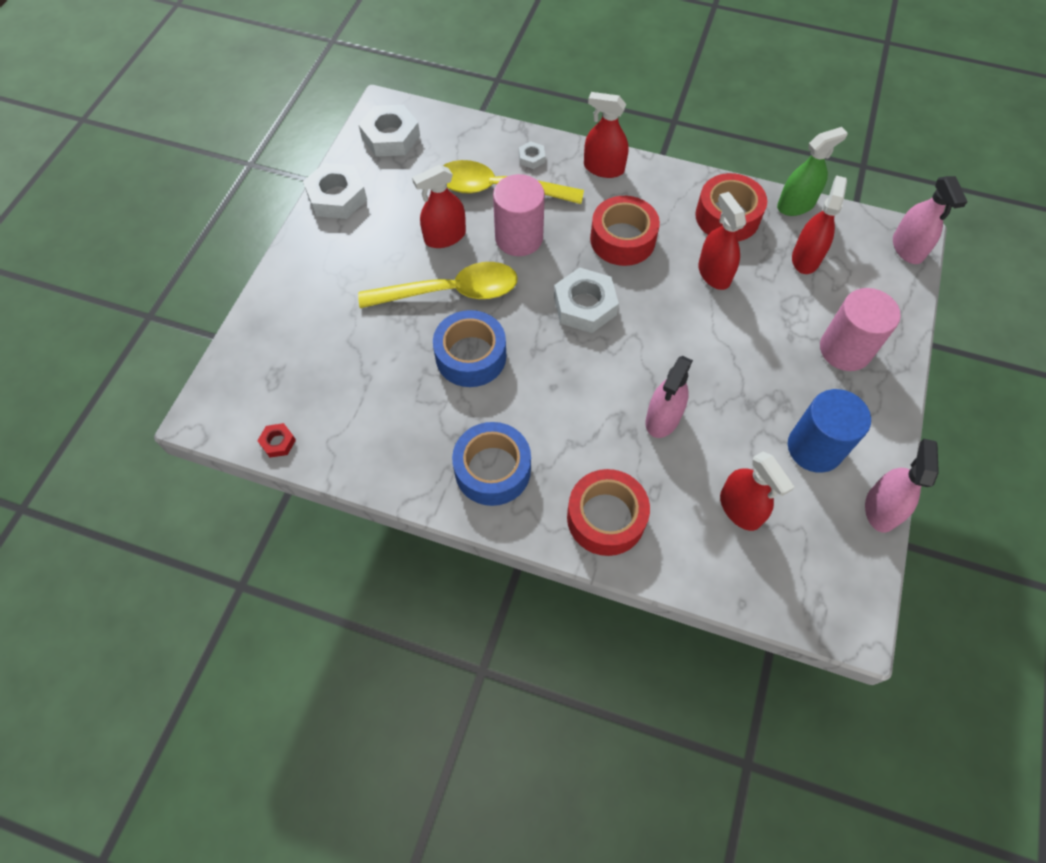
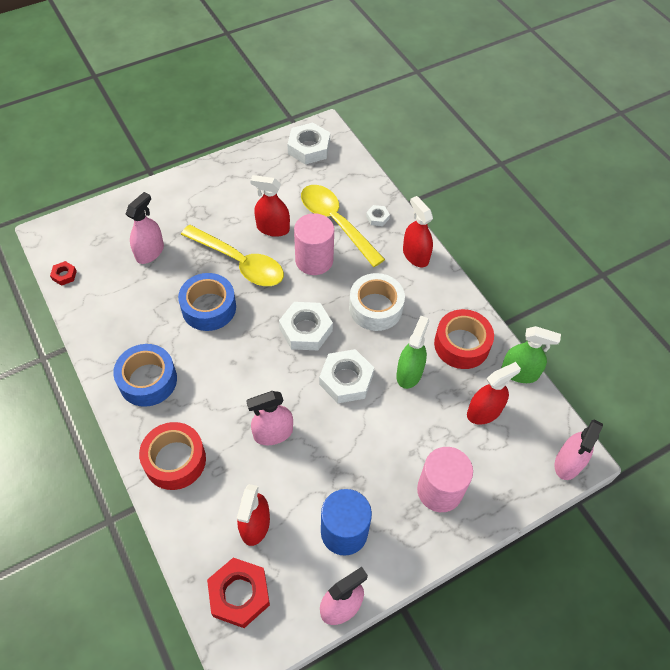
camera: 40 degrees right, 5 degrees down
white nut [303,163,367,219] -> white nut moved to [319,349,374,403]
red tape [590,196,660,266] -> white tape [349,273,405,331]
red spray bottle [698,192,746,290] -> green spray bottle [396,316,429,389]
none -> pink spray bottle [126,192,164,264]
none -> red nut [207,558,270,628]

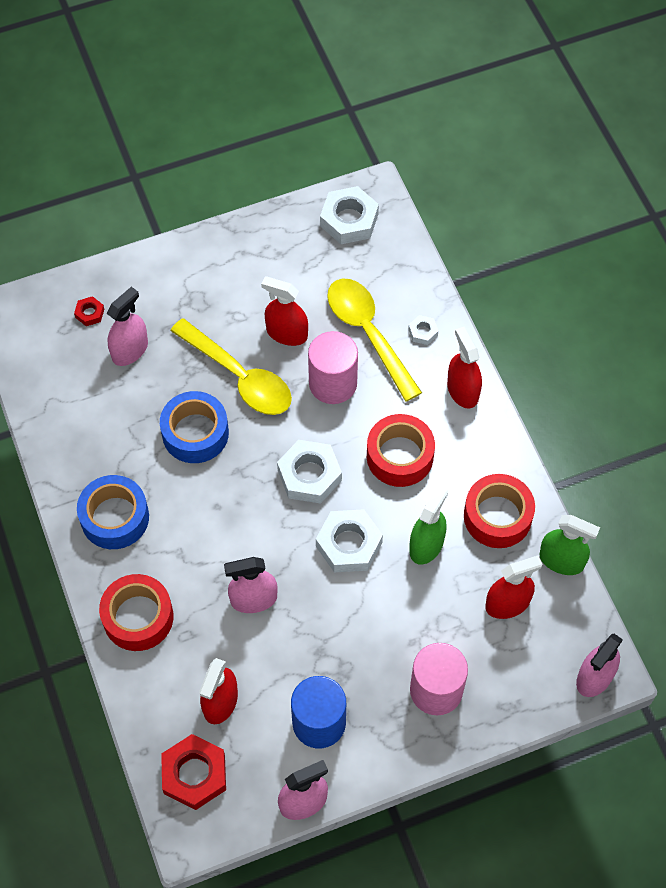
camera: 10 degrees right, 5 degrees up
red nut [50,261,77,286] -> red nut moved to [74,296,104,326]
white tape [349,273,405,331] -> red tape [367,414,435,487]

